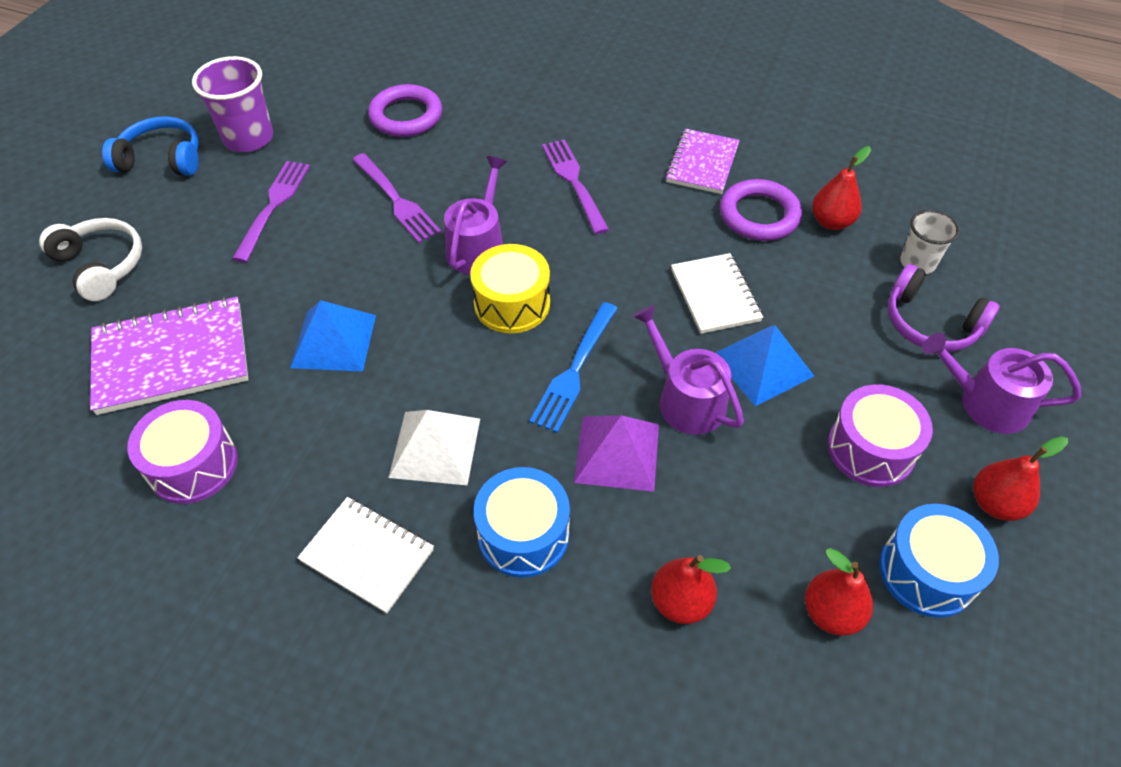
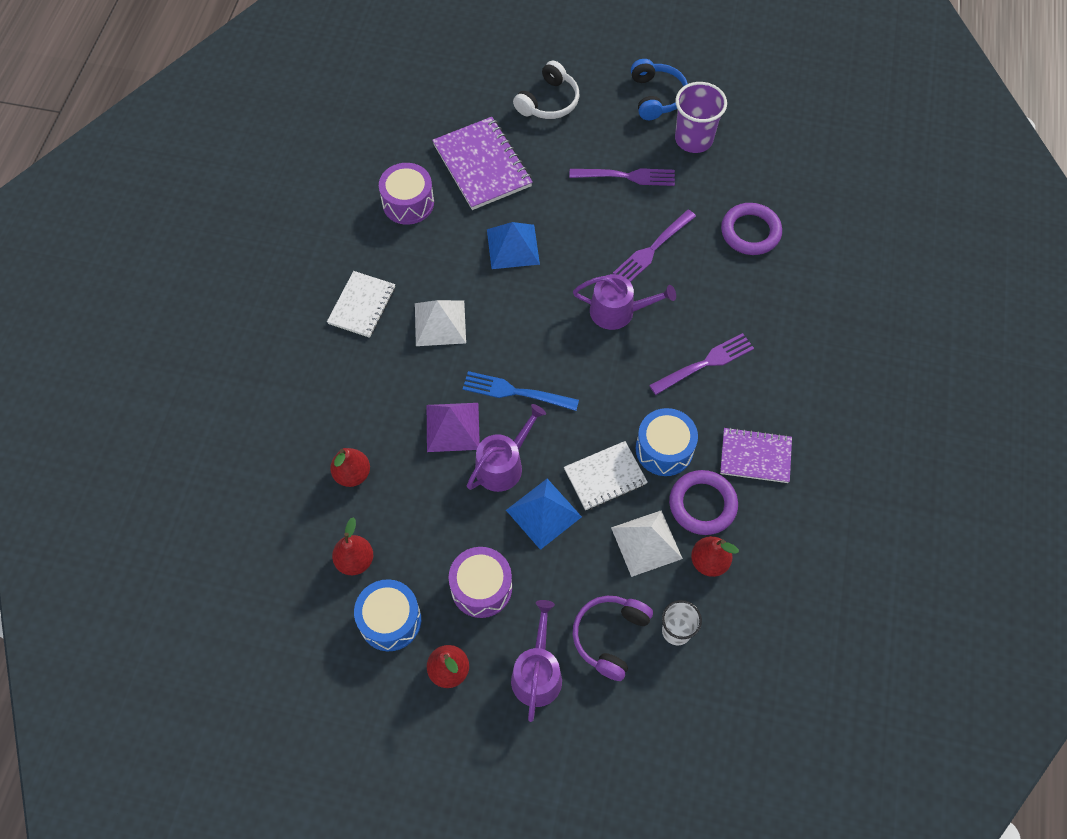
camera: 80 degrees right, 10 degrees up
yellow drum [470,244,550,333] -> none
blue drum [474,467,570,578] -> blue drum moved to [636,408,698,476]
none -> white pyramid [611,510,683,577]

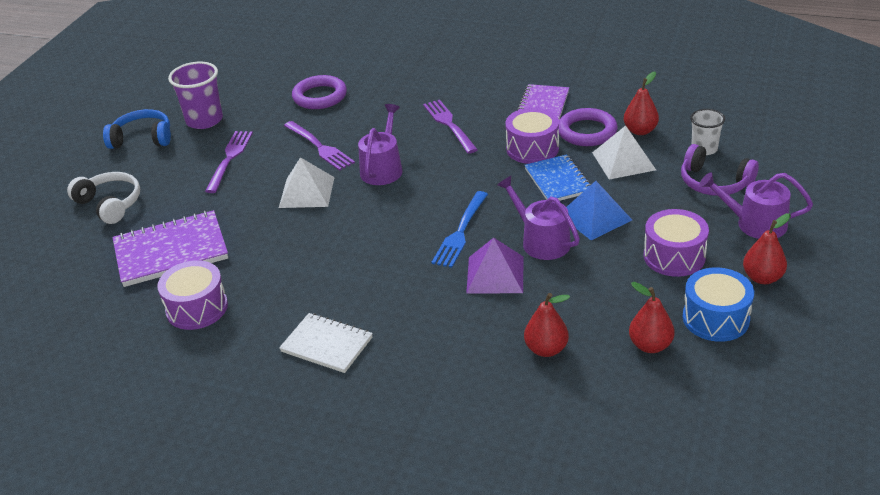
camera: 80 degrees left, 25 degrees down
white pyramid [415,300,466,346] -> white pyramid moved to [279,157,335,208]
blue pyramid [487,222,540,269] -> none
white notebook [564,441,648,510] -> blue notebook [524,154,591,201]
blue drum [636,408,698,476] -> purple drum [506,108,559,164]

